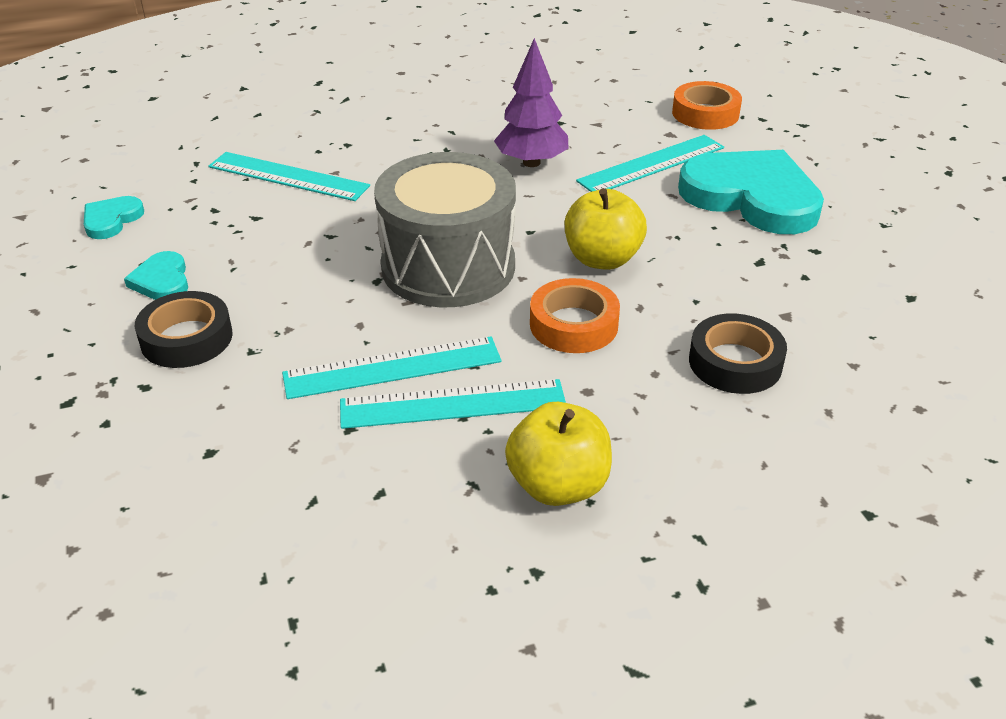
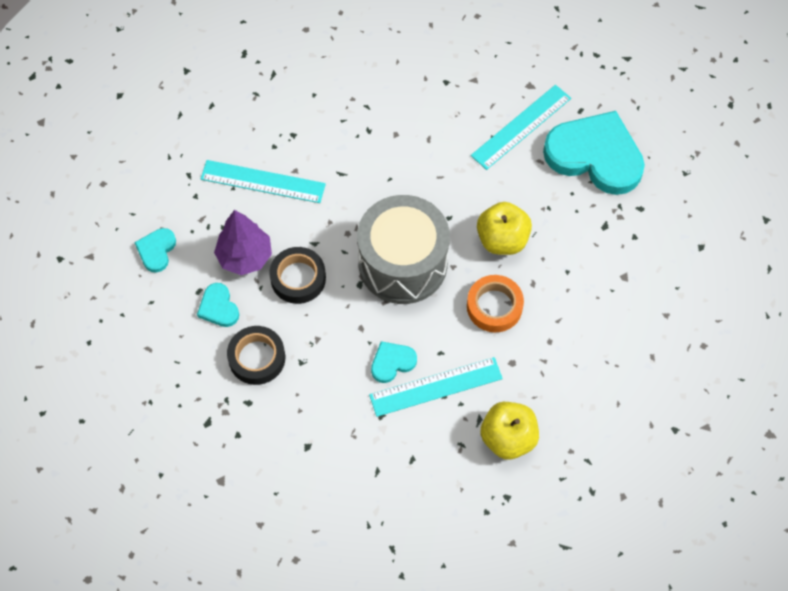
camera: 10 degrees left, 25 degrees up
turquoise ruler [282,337,501,399] -> turquoise heart [371,341,417,383]
purple tree [494,38,569,167] -> purple tree moved to [214,210,272,275]
orange tape [672,81,742,130] -> none
black tape [689,313,787,394] -> black tape moved to [269,247,326,304]

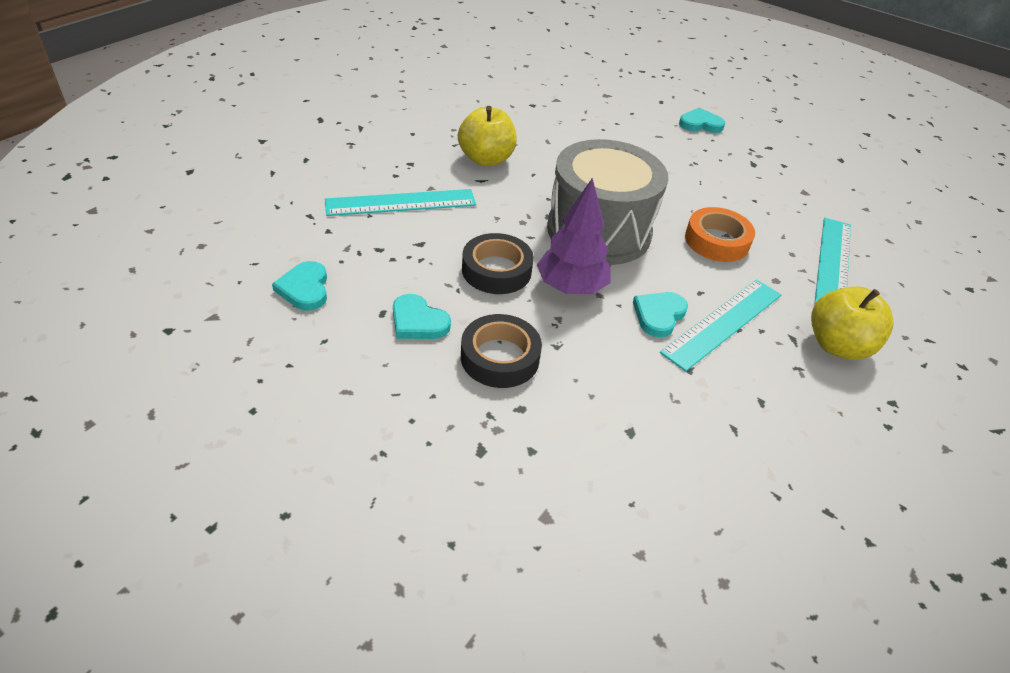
camera: 30 degrees left, 20 degrees down
purple tree [214,210,272,275] -> purple tree moved to [537,178,611,294]
turquoise ruler [471,85,571,170] -> turquoise ruler moved to [814,218,851,305]
yellow apple [477,202,532,255] -> yellow apple moved to [458,106,517,166]
turquoise heart [543,111,645,195] -> turquoise heart [679,108,725,133], size x0.45

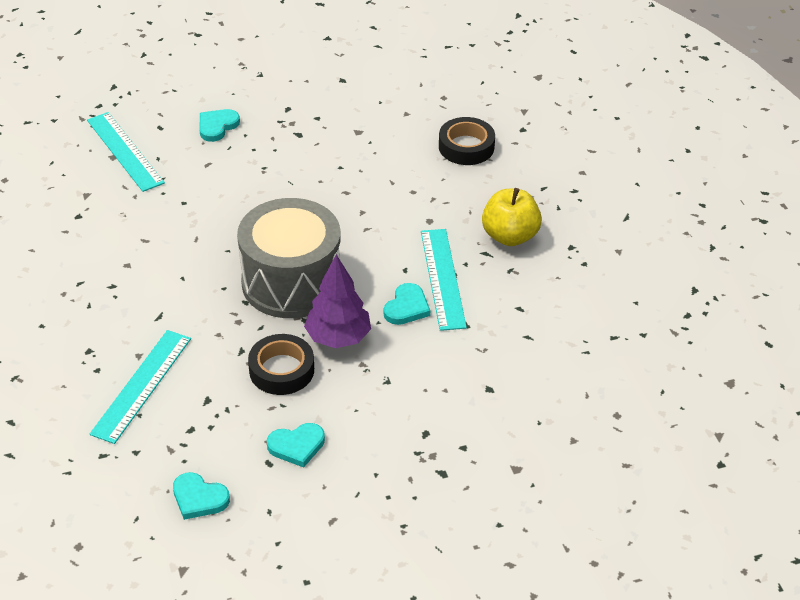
camera: 50 degrees left, 0 degrees up
yellow apple [458,106,517,166] -> none
black tape [461,314,542,388] -> black tape moved to [439,117,495,165]
turquoise heart [633,292,688,338] -> turquoise heart turned 135 degrees counterclockwise [384,283,430,325]
orange tape [685,207,755,262] -> none
turquoise ruler [814,218,851,305] -> turquoise ruler moved to [87,112,165,192]

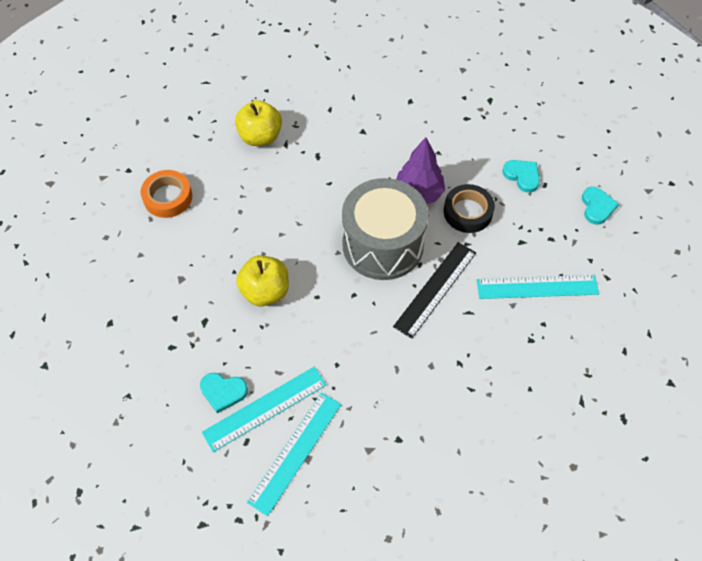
camera: 115 degrees left, 15 degrees up
turquoise heart [384,283,430,325] -> none
turquoise ruler [421,229,467,331] -> turquoise ruler moved to [202,367,327,452]
black tape [439,117,495,165] -> orange tape [141,170,192,218]
none -> yellow apple [236,255,289,306]
none -> black ruler [393,242,476,339]

